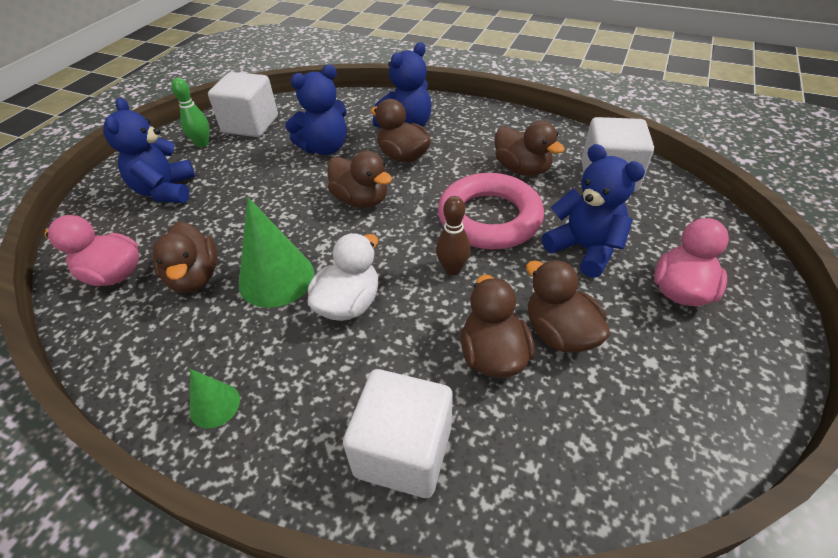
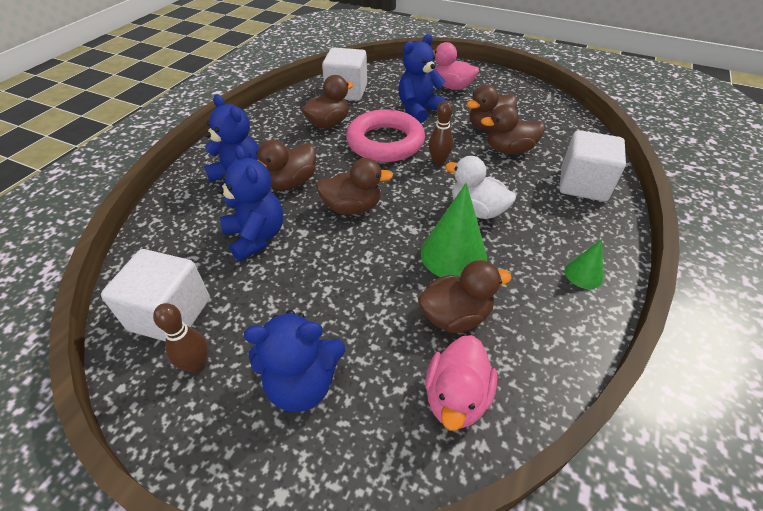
camera: 90 degrees left, 0 degrees up
green bowling pin [171,78,209,147] -> brown bowling pin [153,303,208,373]
brown duck [327,151,392,208] -> brown duck turned 45 degrees clockwise [316,158,393,215]

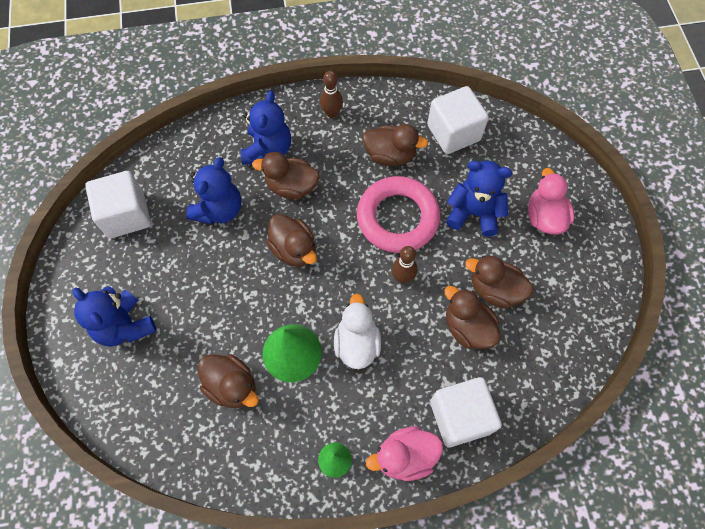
camera: 55 degrees right, 20 degrees up
brown bowling pin [153,303,208,373] -> brown bowling pin moved to [320,71,343,118]
pink duck [425,335,498,431] -> pink duck moved to [366,426,443,481]

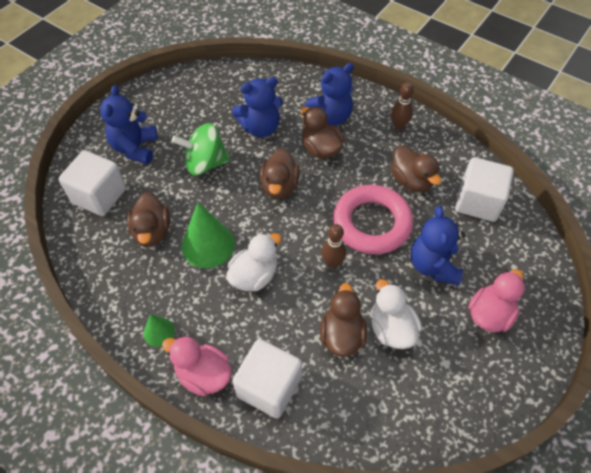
camera: 45 degrees right, 10 degrees down
white cube [85,171,151,238] -> white cube moved to [59,150,126,216]
blue teddy bear [446,161,512,237] -> blue teddy bear turned 150 degrees counterclockwise [411,206,465,285]
brown duck [465,256,533,309] -> white duck [371,279,422,349]
none -> green spinning top [172,123,231,176]

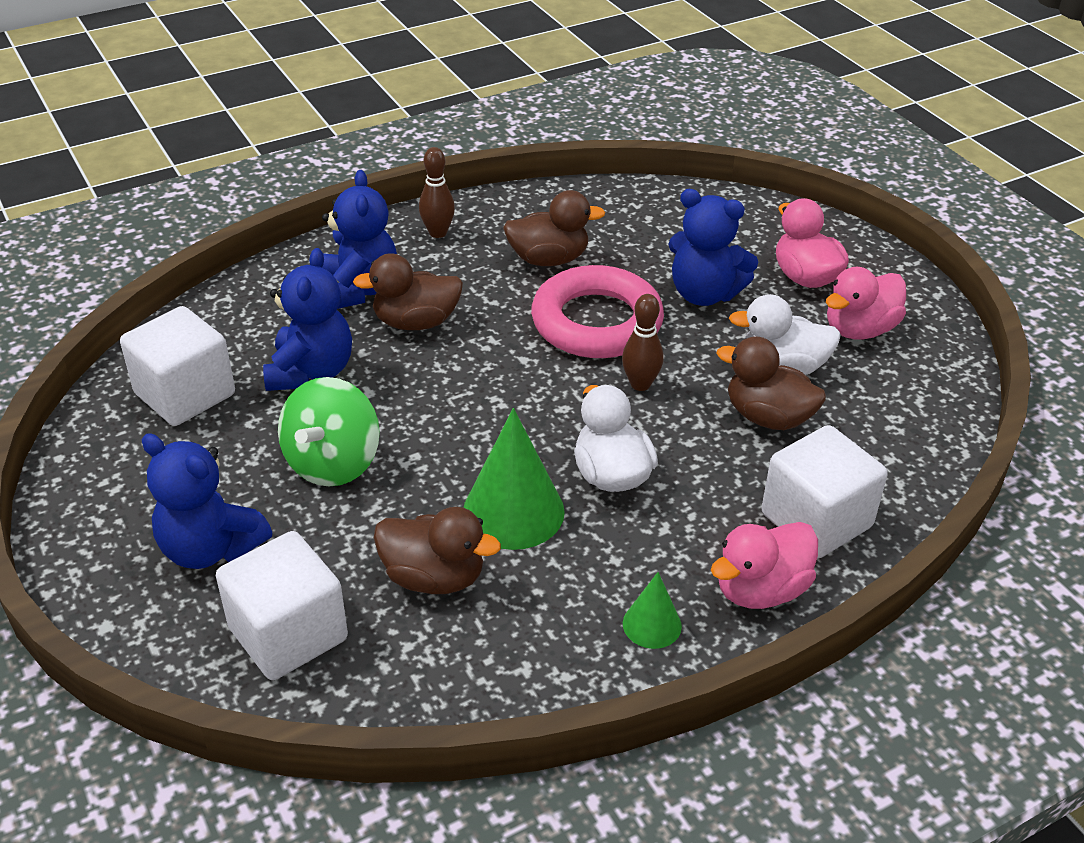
camera: 65 degrees left, 15 degrees down
brown duck [259,148,300,199] -> none
white cube [455,157,514,222] -> white cube moved to [120,306,235,426]
none -> pink duck [826,267,906,339]

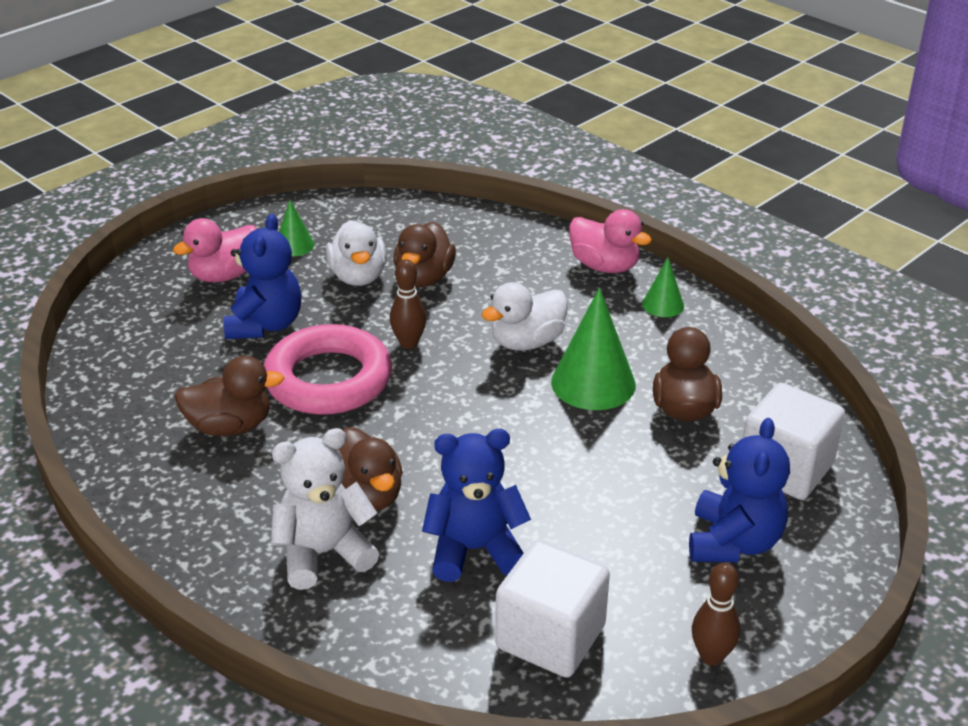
camera: 105 degrees left, 5 degrees down
green spinning top [278,377,380,486] -> none
blue teddy bear [322,170,397,309] -> white teddy bear [271,428,379,590]
brown bowling pin [419,147,455,238] -> brown bowling pin moved to [692,563,740,665]
brown duck [503,190,606,266] -> brown duck turned 105 degrees clockwise [174,356,284,436]
white cube [761,425,888,559] -> none
pink duck [826,267,906,339] -> green cone [279,199,314,256]

